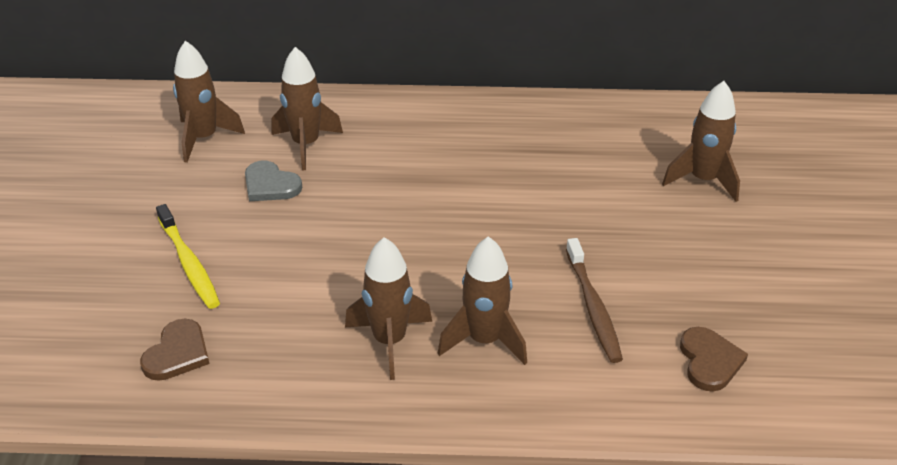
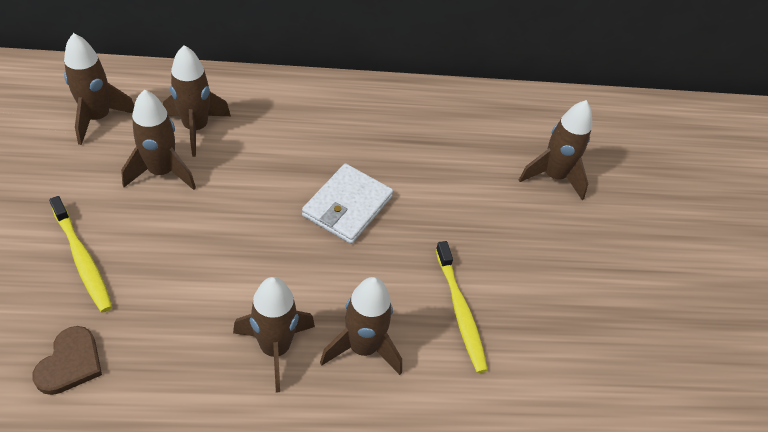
camera: 10 degrees left, 10 degrees up
grey heart [245,161,302,201] -> brown rocket [121,89,196,190]
brown toothbrush [566,238,623,363] -> yellow toothbrush [436,241,488,373]
brown heart [680,327,748,392] -> none
none -> white wallet [302,163,393,244]

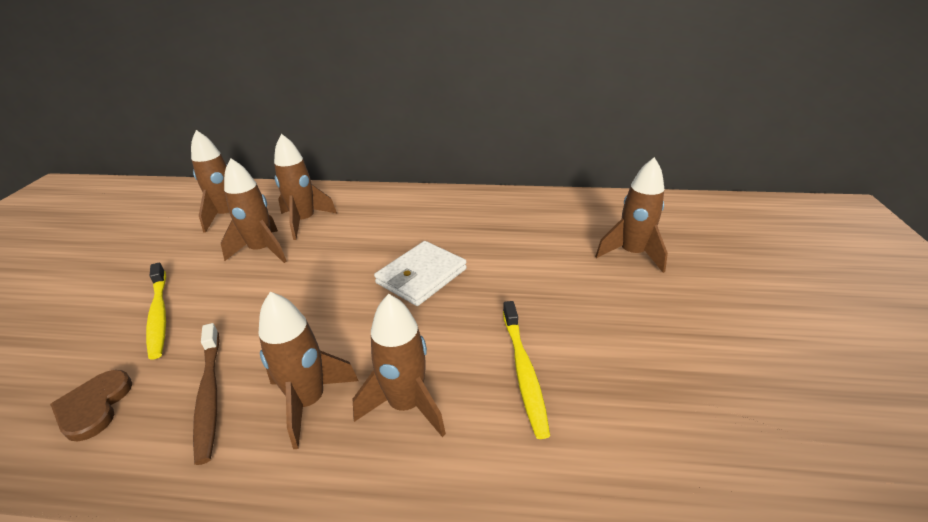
camera: 15 degrees right, 15 degrees down
brown heart [32,326,102,395] -> brown heart turned 150 degrees clockwise [50,370,132,442]
none -> brown toothbrush [193,323,220,465]

